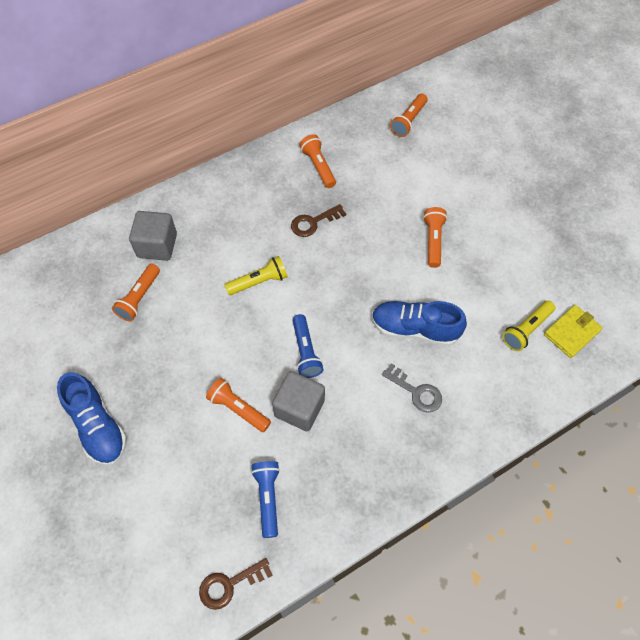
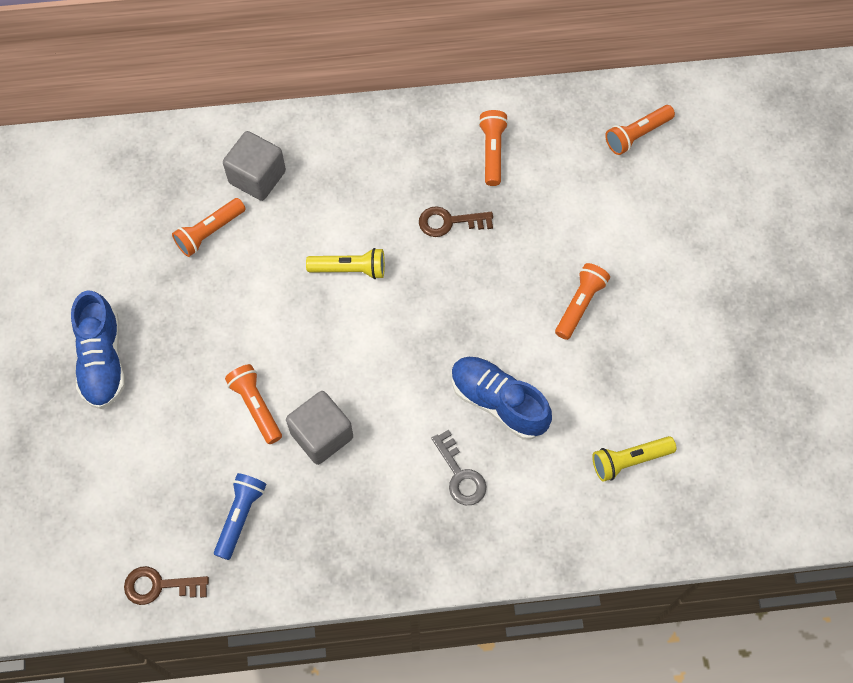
camera: 25 degrees right, 5 degrees up
blue flashlight [292,314,324,378] -> none
yellow wallet [544,305,603,358] -> none

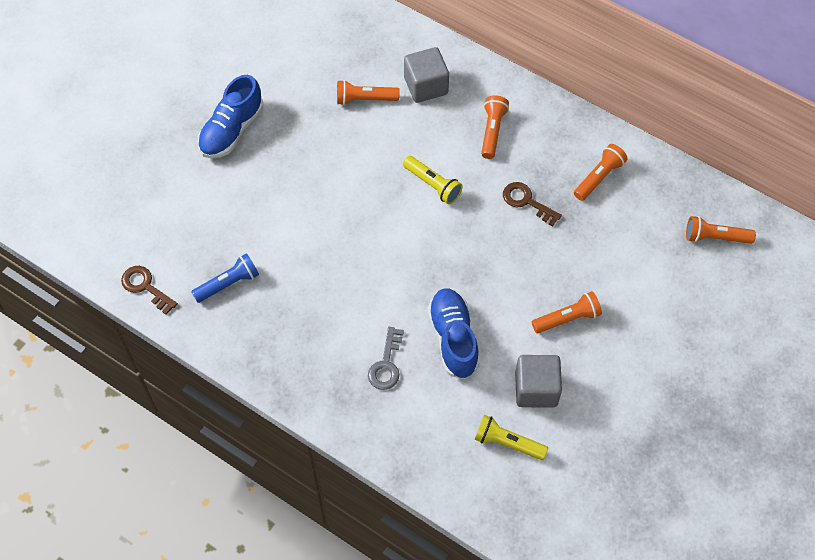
camera: 40 degrees right, 5 degrees down
orange flashlight [225,364,282,444] -> orange flashlight moved to [481,95,509,159]
grey cube [286,391,353,465] -> grey cube moved to [515,355,562,408]

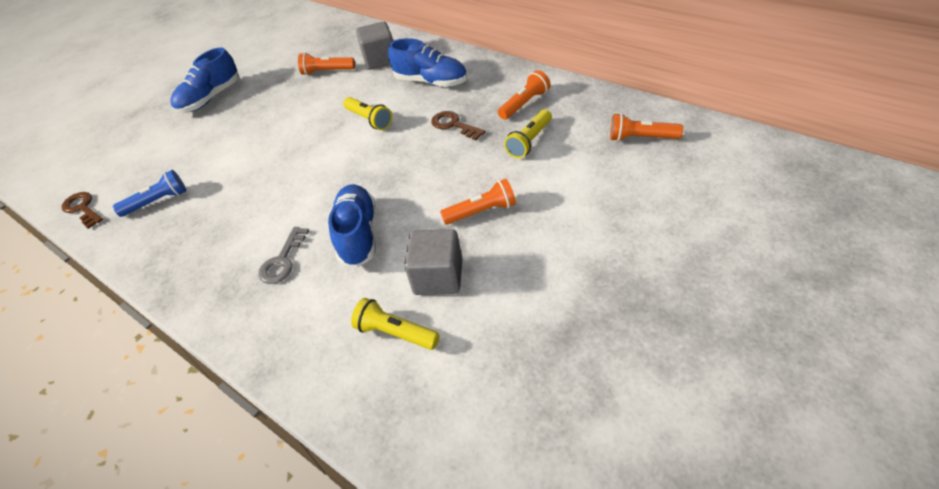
camera: 10 degrees right, 15 degrees down
orange flashlight [481,95,509,159] -> blue shoe [388,38,467,87]
none -> yellow flashlight [504,109,552,158]

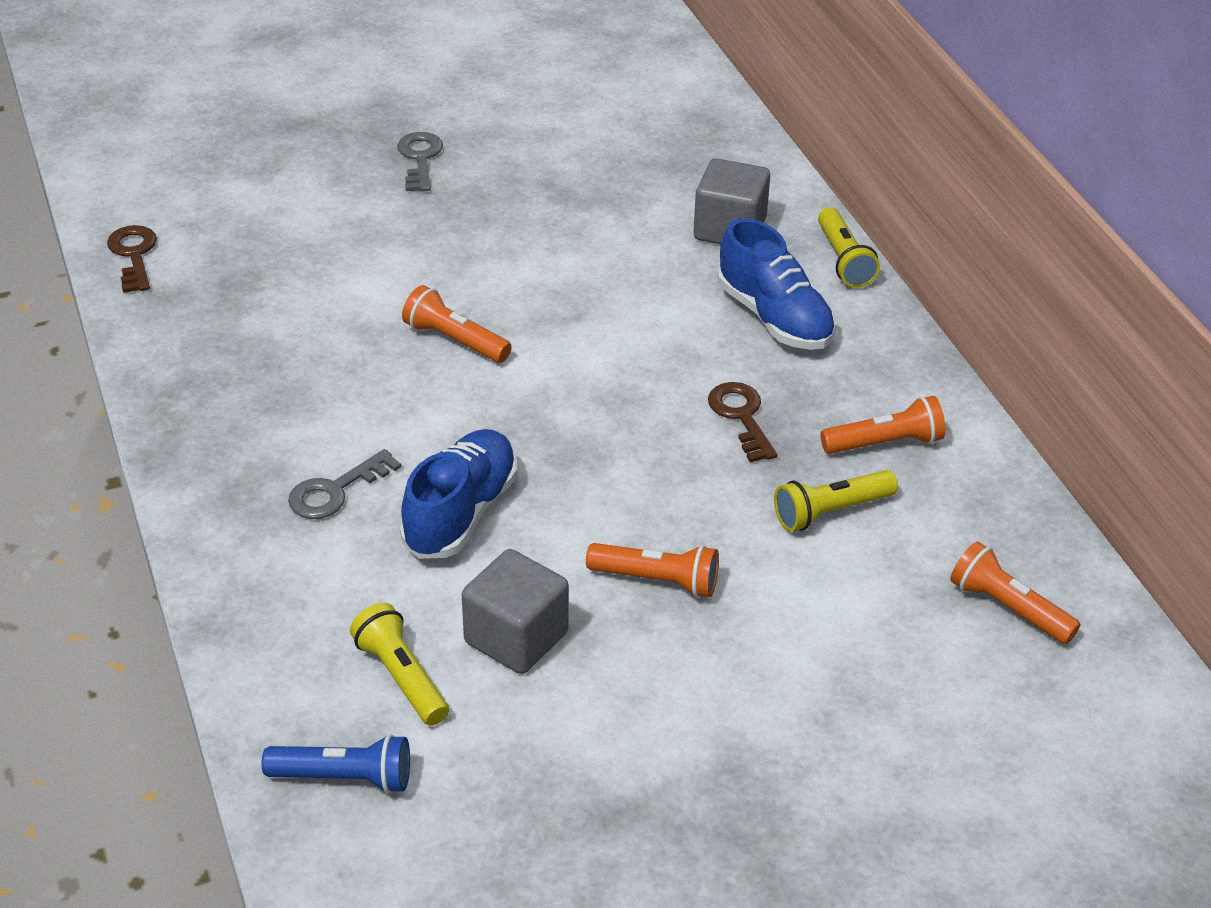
camera: 25 degrees right, 5 degrees down
blue flashlight [113,170,186,217] -> blue flashlight moved to [262,734,410,793]
blue shoe [170,47,240,113] -> grey key [397,132,443,191]
orange flashlight [298,53,355,75] -> orange flashlight moved to [402,285,512,363]
yellow flashlight [343,97,392,130] -> yellow flashlight moved to [818,207,880,288]

